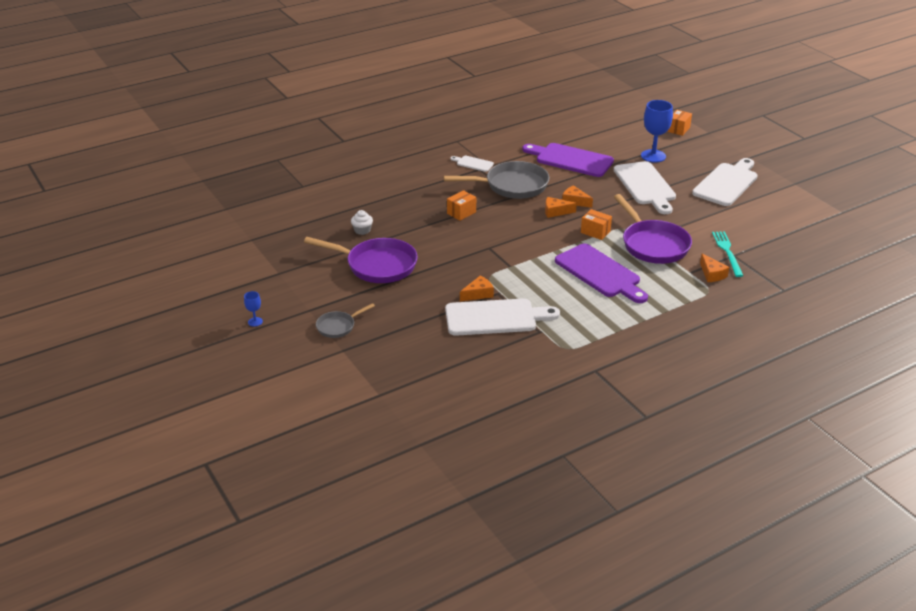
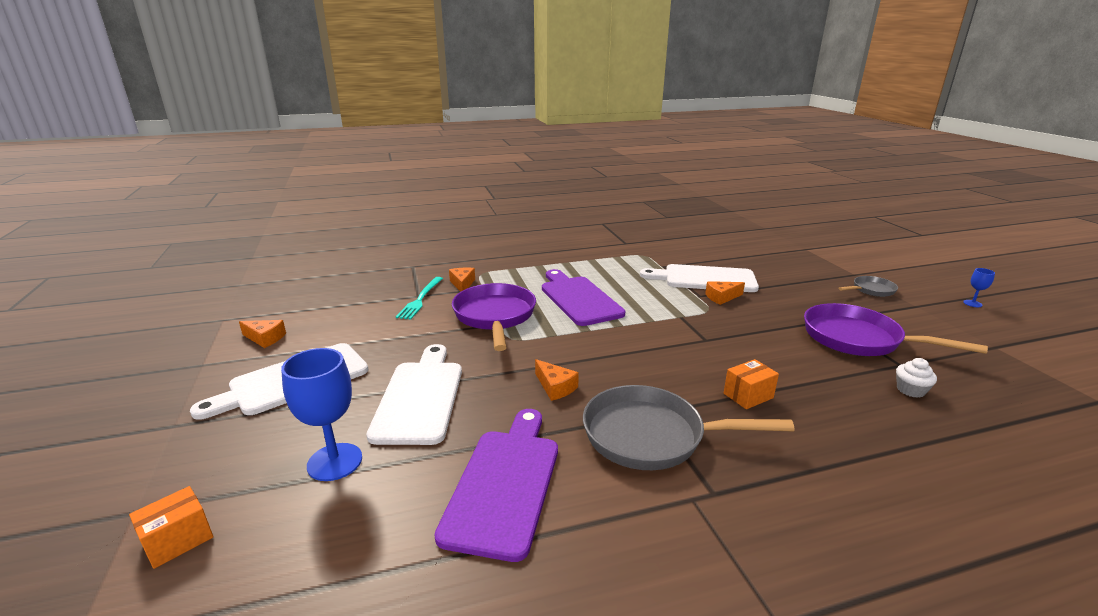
camera: 165 degrees left, 10 degrees down
white cutting board [450,156,494,172] -> none
purple cutting board [522,143,614,177] -> purple cutting board turned 120 degrees counterclockwise [434,409,558,562]
orange cheese [545,197,577,218] -> orange cheese moved to [239,320,286,348]
orange box [581,209,612,240] -> none

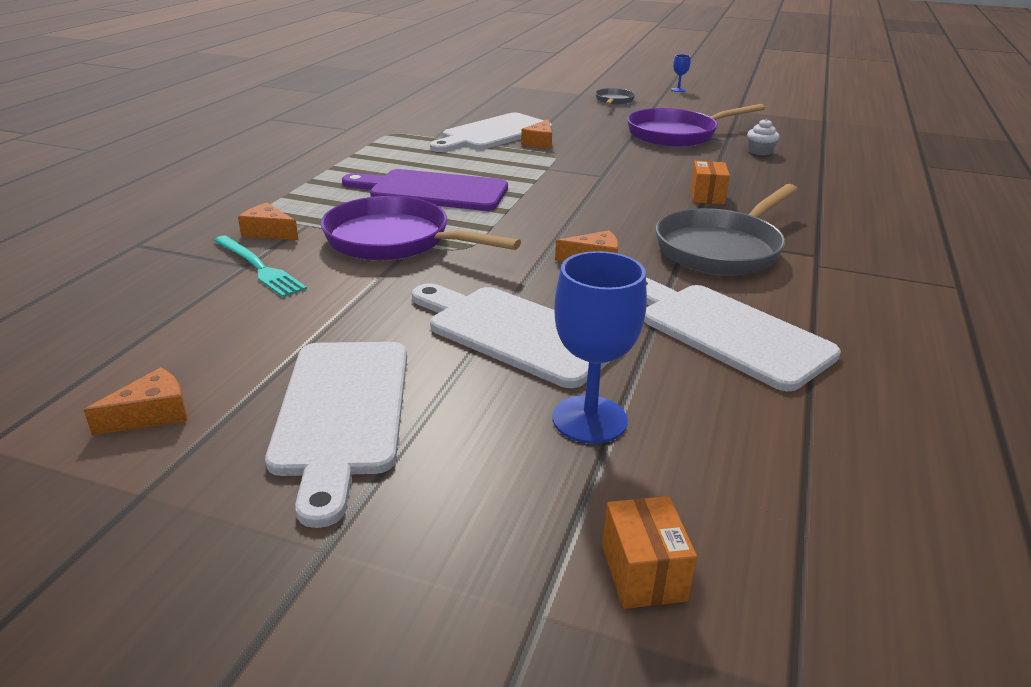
camera: 55 degrees left, 5 degrees up
purple cutting board [434,409,558,562] -> white cutting board [644,278,841,391]

